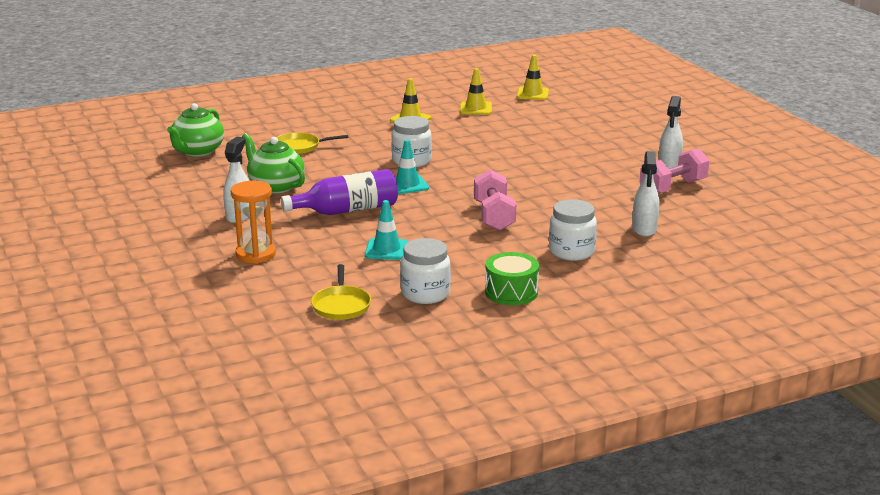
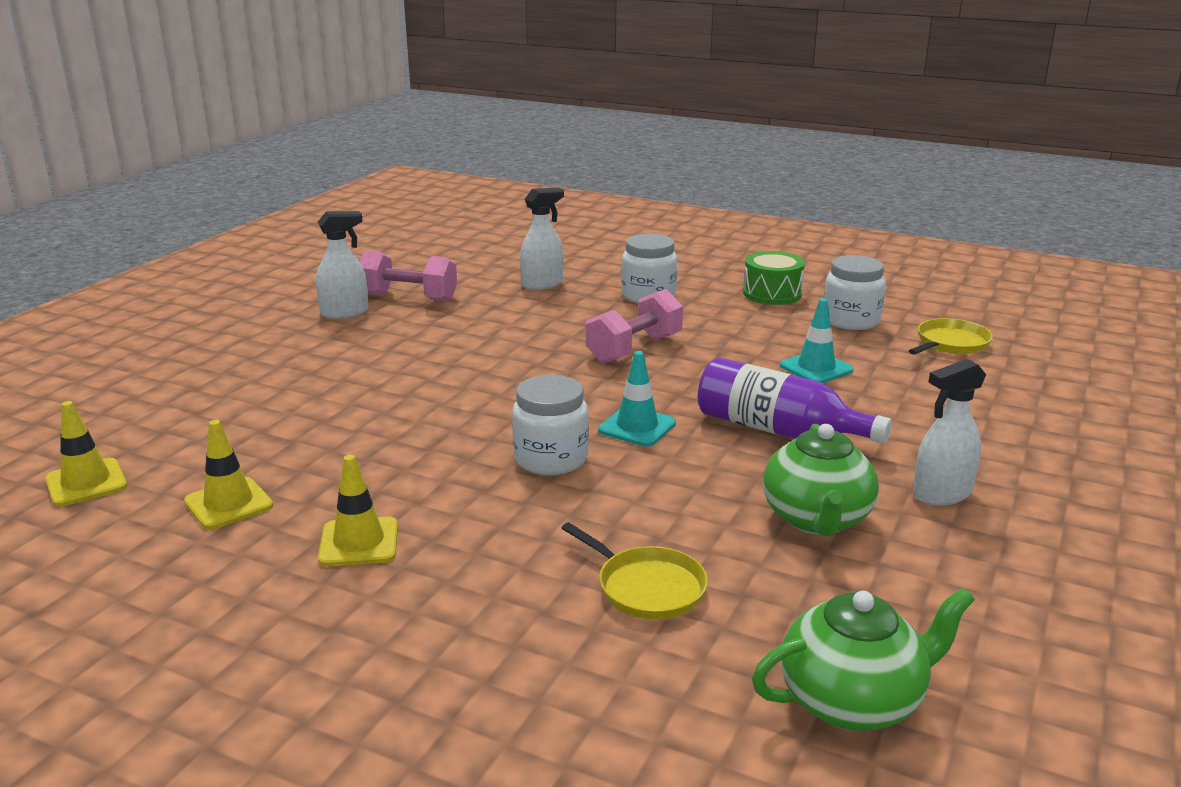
camera: 130 degrees left, 0 degrees up
orange hourglass [231,181,276,264] -> none

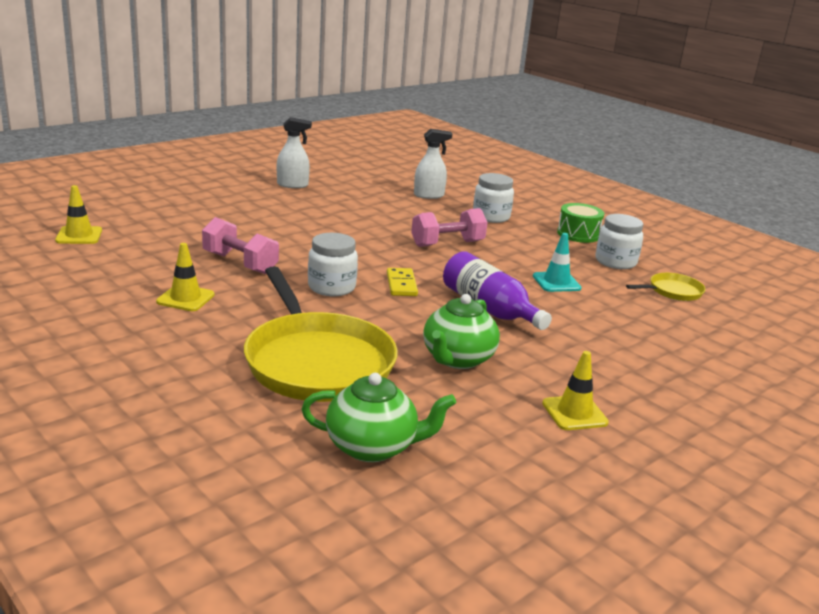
camera: 20 degrees right, 0 degrees up
yellow traffic cone [184,420,273,529] -> yellow traffic cone moved to [542,351,609,430]
pink dumbbell [360,250,457,302] -> pink dumbbell moved to [202,217,279,274]
yellow pan [562,522,708,619] -> yellow pan [244,266,398,402], size x2.21
turquoise traffic cone [598,351,676,447] -> yellow domino [387,268,418,296]
white spray bottle [913,359,986,506] -> none

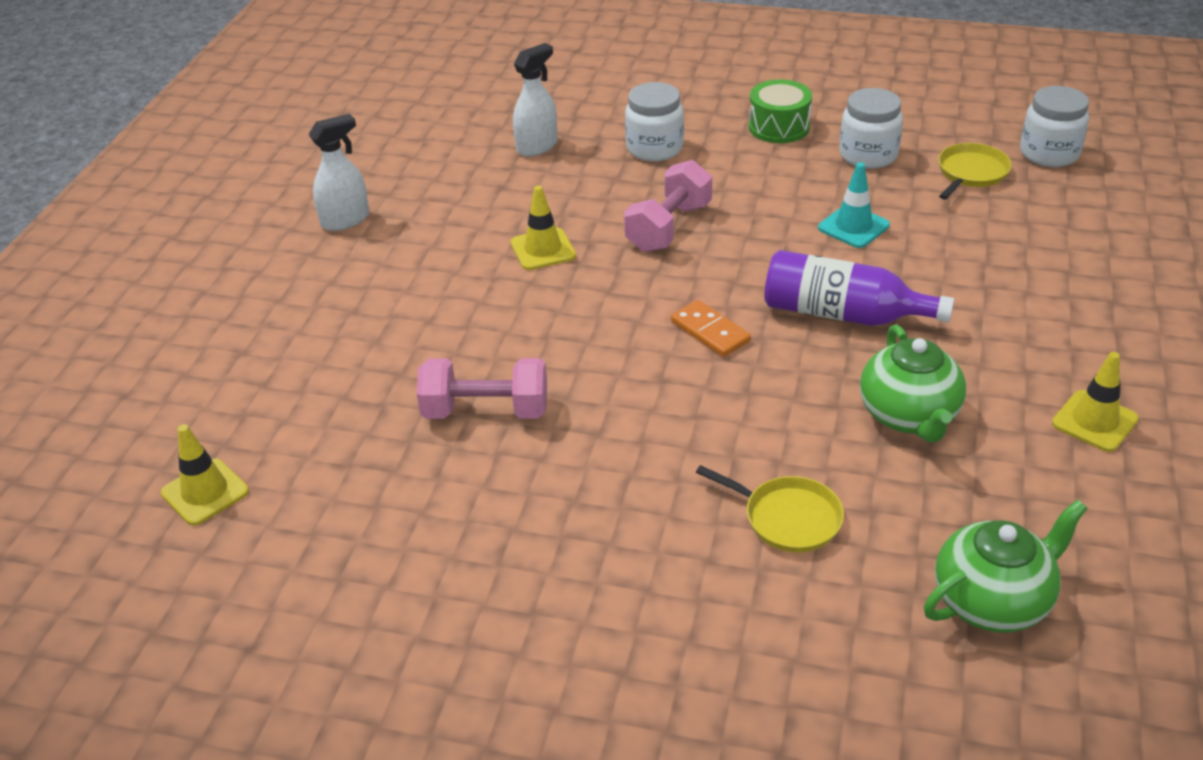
camera: 30 degrees left, 15 degrees up
yellow traffic cone [156,243,215,311] -> yellow traffic cone moved to [511,185,576,270]
yellow pan [244,266,398,402] -> yellow pan [696,465,844,552], size x0.45
white jar [308,233,358,296] -> white jar moved to [1020,86,1089,167]
yellow domino [387,268,418,296] -> orange domino [671,300,751,357]

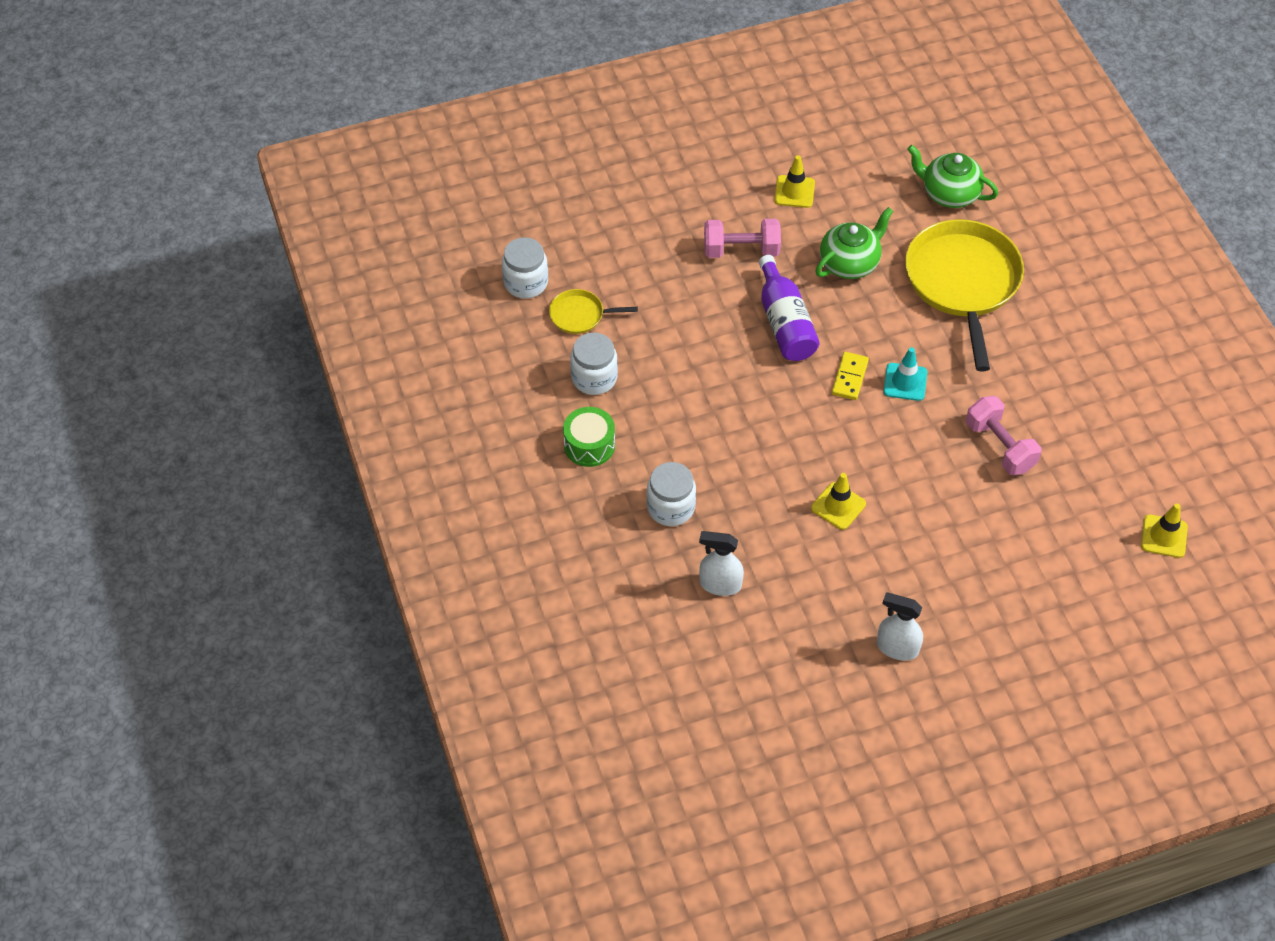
camera: 125 degrees left, 15 degrees up
pink dumbbell [624,160,712,252] -> pink dumbbell moved to [704,219,781,258]
orange domino [671,300,751,357] -> yellow domino [832,352,869,400]
yellow pan [696,465,844,552] -> yellow pan [905,219,1024,371], size x2.21
turquoise traffic cone [818,162,890,248] -> turquoise traffic cone moved to [883,347,927,401]

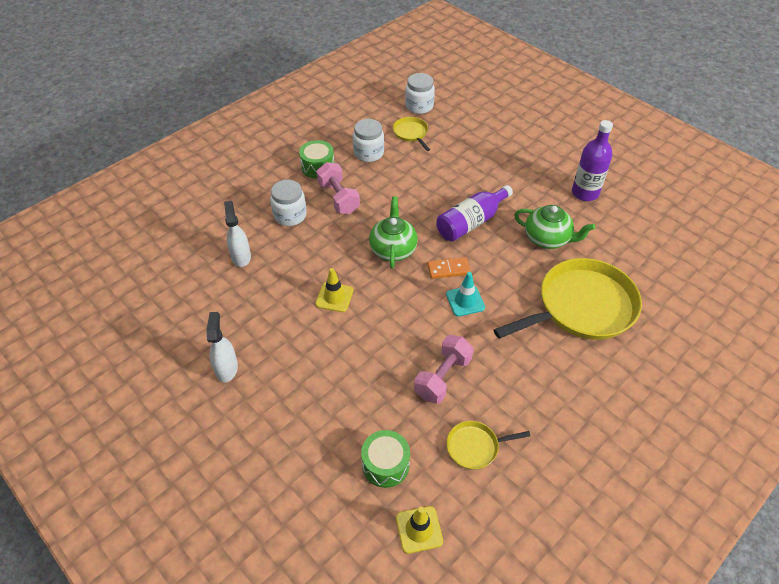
camera: 65 degrees right, 5 degrees down
pink dumbbell [704,219,781,258] -> pink dumbbell moved to [316,162,360,214]
yellow traffic cone [774,155,815,208] -> purple bottle [572,120,613,201]
yellow domino [832,352,869,400] -> orange domino [427,257,471,279]
green teapot [907,145,998,208] -> green teapot moved to [369,196,418,268]
none -> green drum [361,430,410,488]
none -> yellow pan [446,421,531,470]

